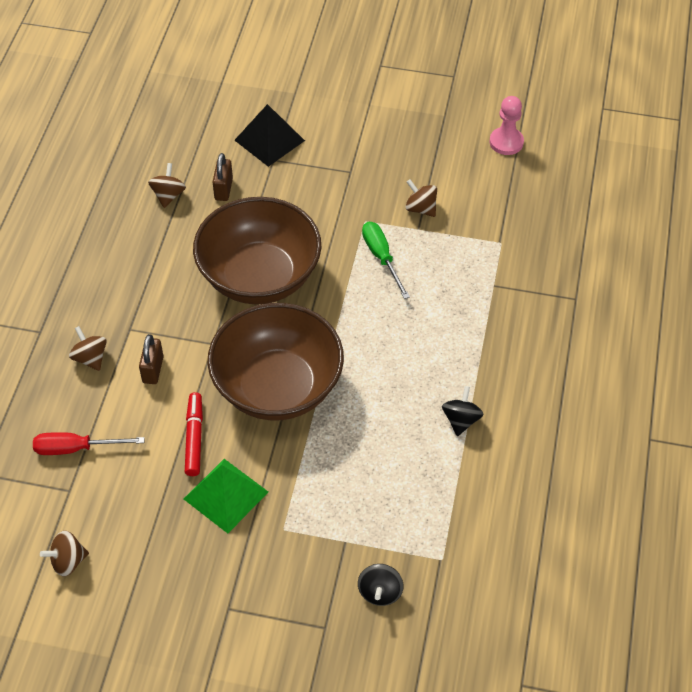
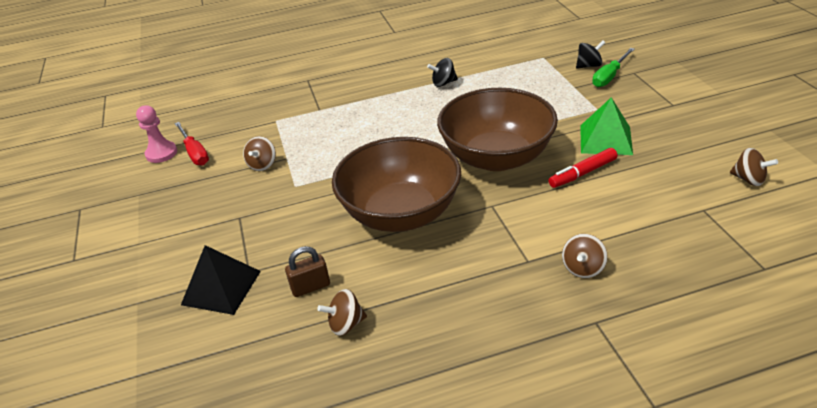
camera: 115 degrees left, 15 degrees down
red screwdriver [33,432,145,455] -> red screwdriver moved to [175,122,209,166]
brown padlock [139,334,164,384] -> none
green screwdriver [362,222,410,299] -> green screwdriver moved to [592,48,635,87]

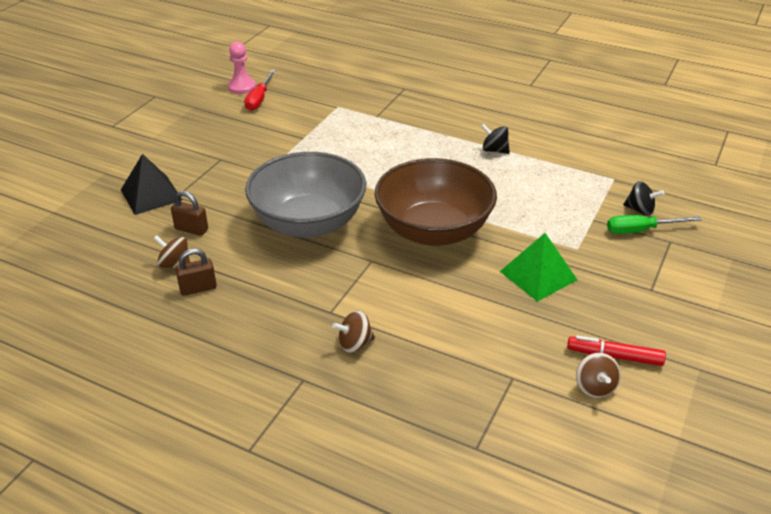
camera: 40 degrees right, 0 degrees up
brown spinning top [243,136,276,171] -> none
brown bowl [332,137,461,232] -> grey bowl [245,152,366,238]
red marker [548,148,617,188] -> red marker moved to [567,335,666,366]
none -> brown padlock [175,249,217,296]

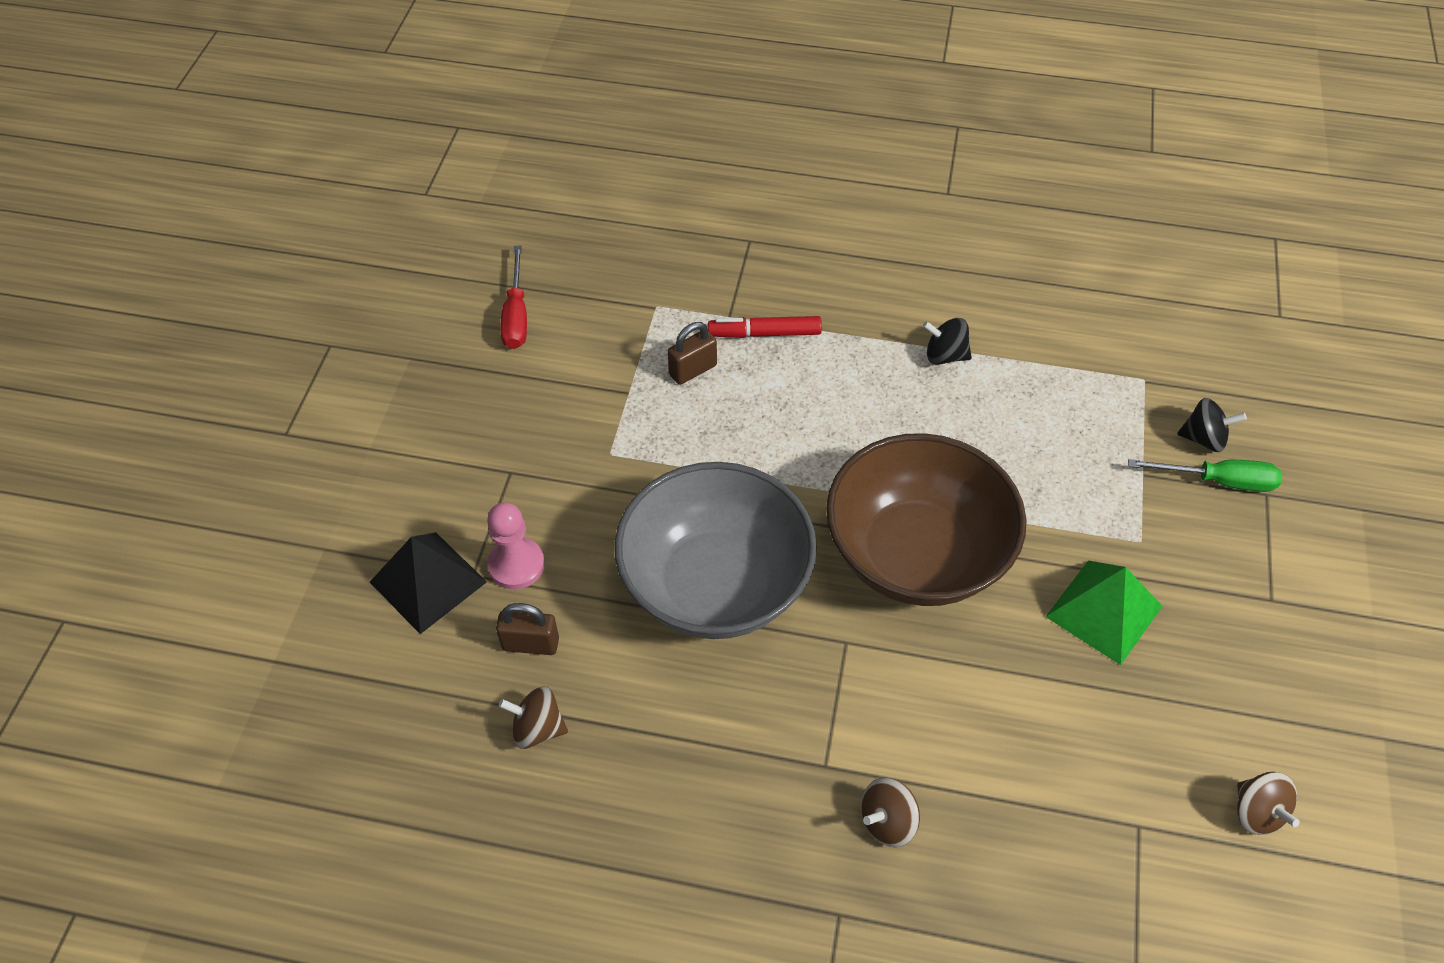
camera: 15 degrees left, 15 degrees up
brown padlock [175,249,217,296] -> brown padlock moved to [668,322,717,385]
pink pawn [228,42,256,94] -> pink pawn moved to [487,502,545,589]
red marker [567,335,666,366] -> red marker moved to [708,316,822,338]
green screwdriver [607,215,702,234] -> green screwdriver turned 150 degrees counterclockwise [1128,459,1282,492]

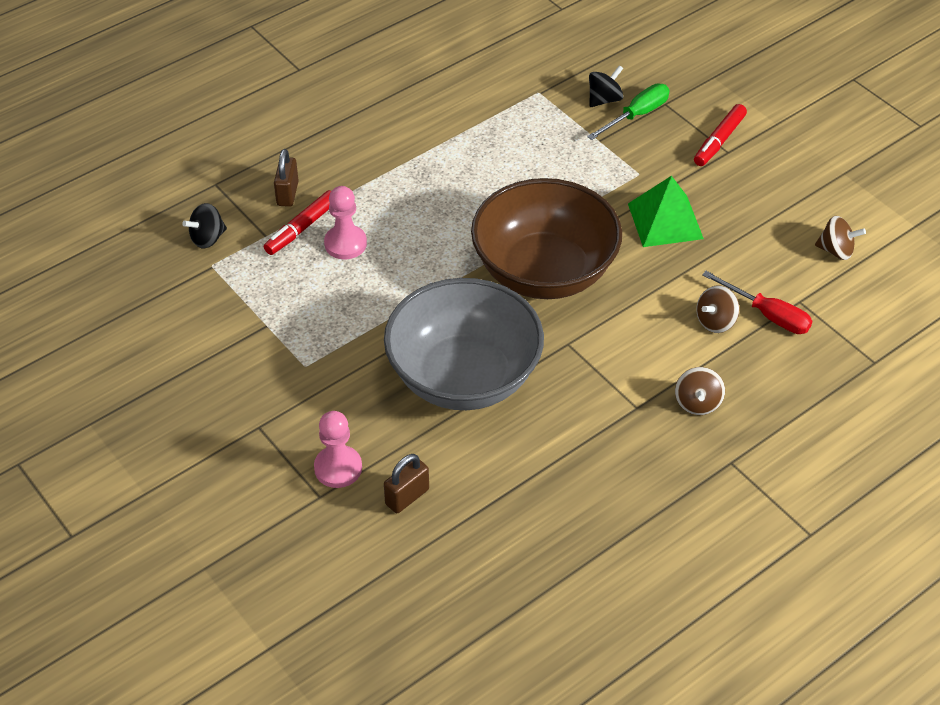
camera: 50 degrees left, 5 degrees down
black pyramid [370,532,487,634] -> none
brown spinning top [499,686,568,749] -> brown spinning top moved to [696,285,739,333]
red screwdriver [500,246,527,349] -> red screwdriver moved to [702,271,812,334]
brown padlock [668,322,717,385] -> brown padlock moved to [274,149,299,207]
black spinning top [923,318,972,365] -> black spinning top moved to [182,203,227,249]
none -> pink pawn [324,186,367,259]
none -> red marker [694,104,747,166]

